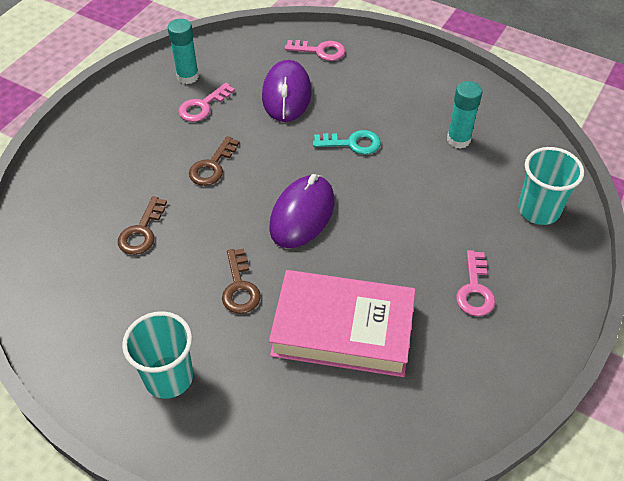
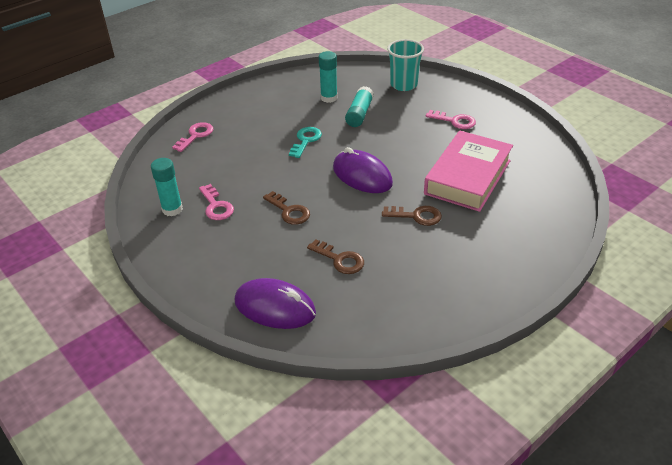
camera: 70 degrees left, 10 degrees down
turquoise cup [122,311,193,399] -> none
purple mouse [262,60,311,122] -> purple mouse moved to [234,278,316,329]
none -> turquoise glue stick [345,86,374,127]

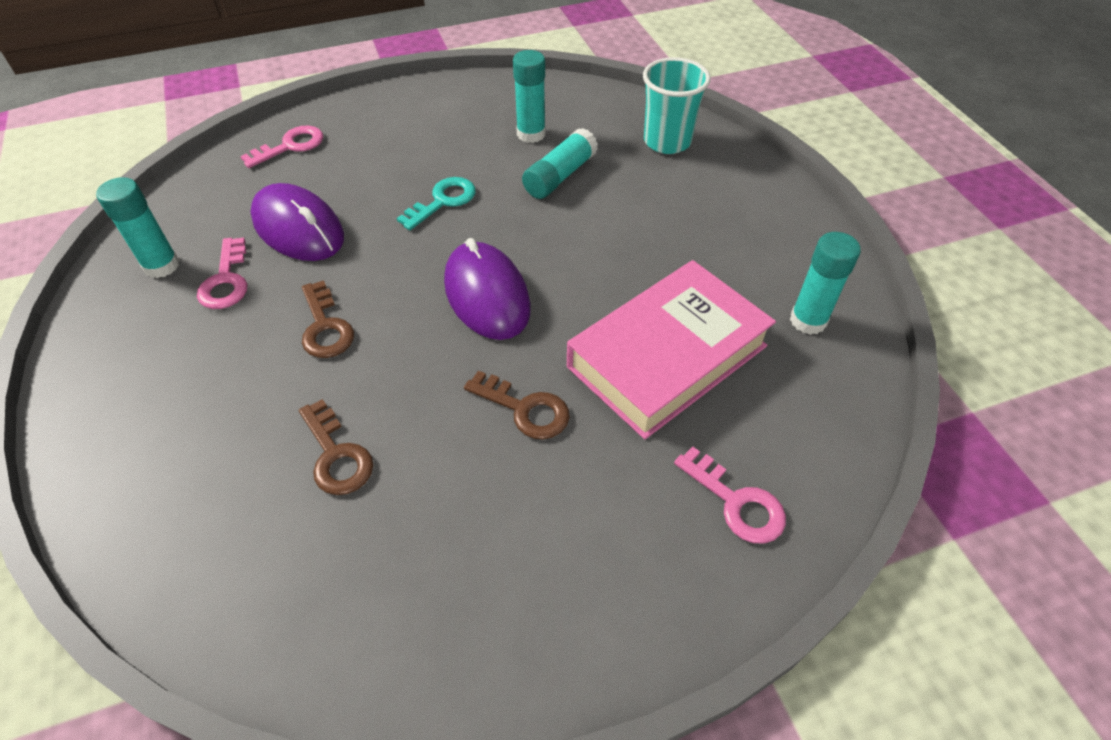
camera: 20 degrees right, 10 degrees up
purple mouse [234,278,316,329] -> purple mouse moved to [251,183,344,261]
pink key [426,110,476,129] -> pink key moved to [674,446,786,544]
none -> turquoise glue stick [790,232,861,335]

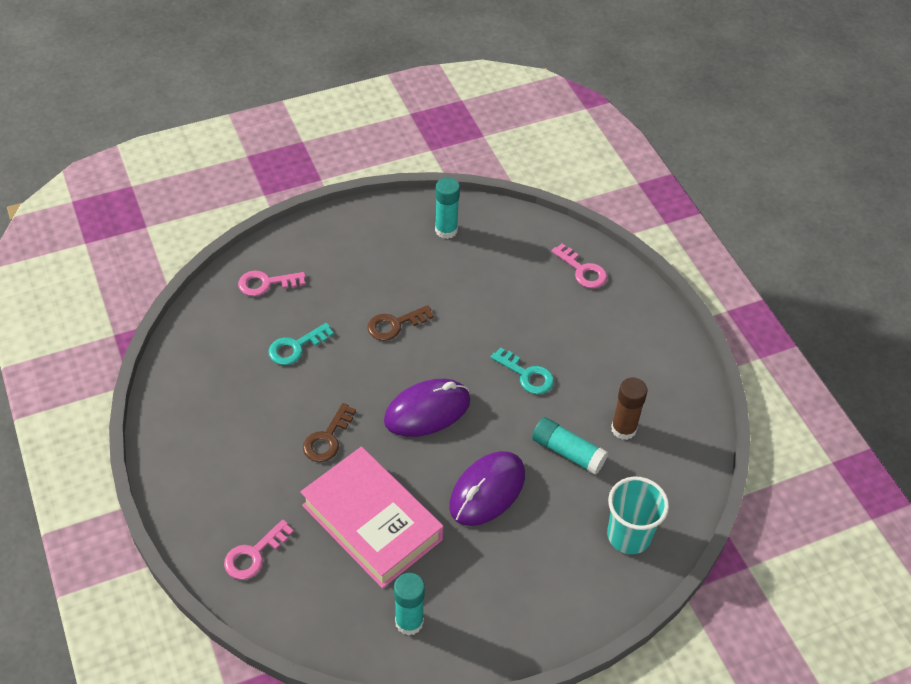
camera: 85 degrees right, 0 degrees up
pink key [197,238,248,309] -> pink key moved to [238,271,306,296]
purple mouse [251,183,344,261] -> purple mouse moved to [449,451,525,526]
brown key [299,399,373,495] -> turquoise key [268,323,334,365]
turquoise glue stick [513,50,546,143] -> brown glue stick [611,378,648,440]

